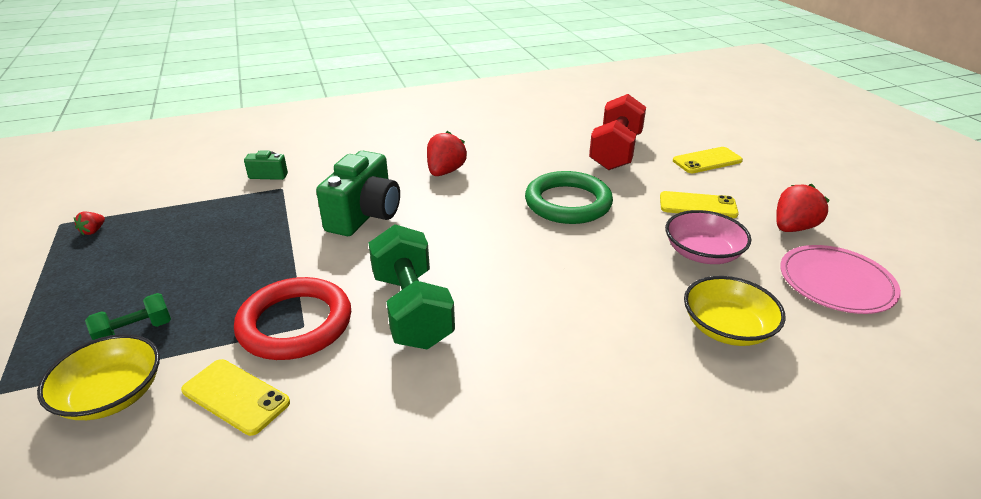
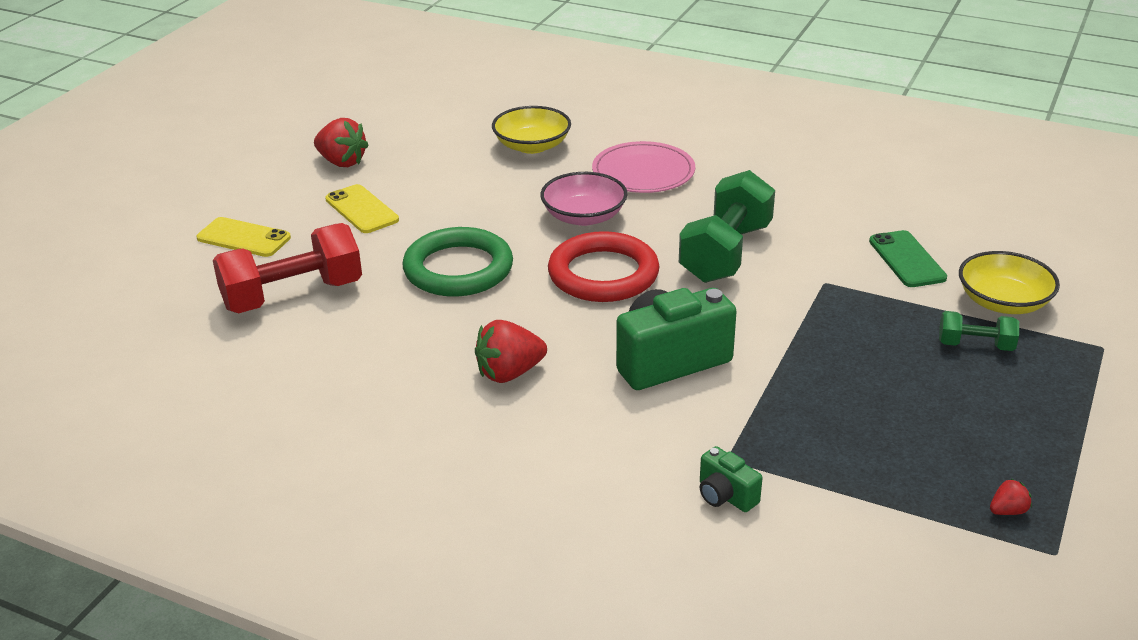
camera: 135 degrees left, 0 degrees up
yellow phone [181,359,290,436] -> green phone [869,230,947,287]
red ring [234,277,351,360] -> red ring moved to [548,231,660,302]
pink bowl [665,210,751,264] -> pink bowl moved to [540,172,627,226]
red strawberry [776,184,830,232] -> red strawberry turned 150 degrees counterclockwise [314,118,369,167]
pink plate [780,245,901,314] -> pink plate moved to [592,141,695,193]

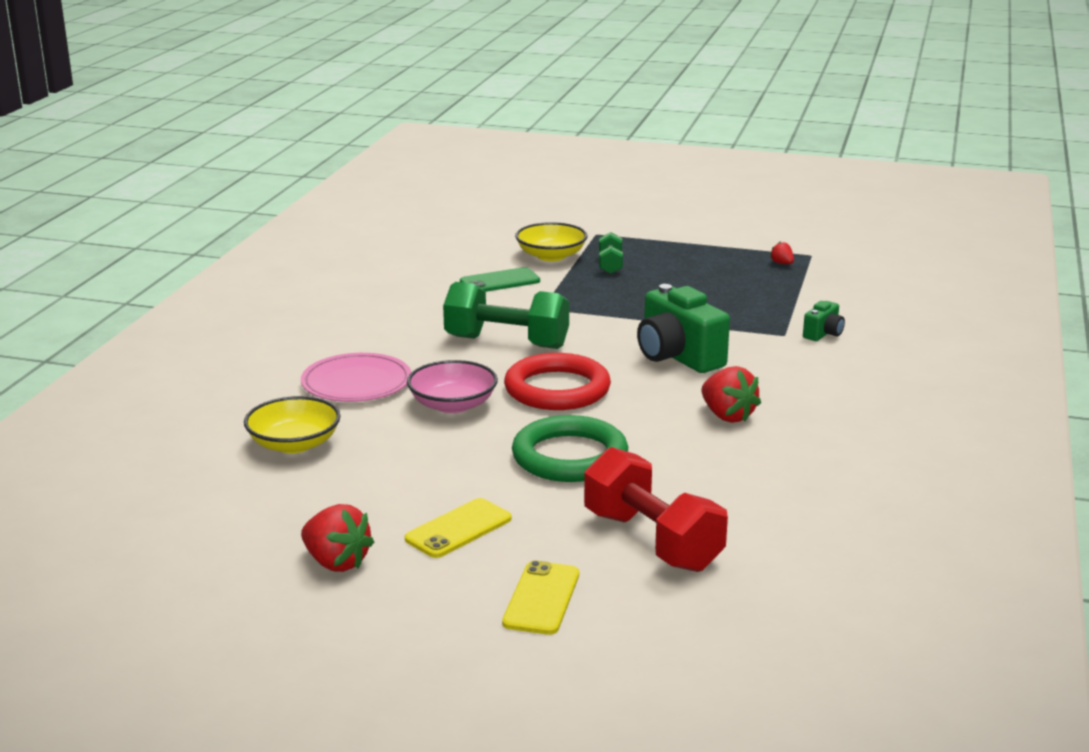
camera: 100 degrees left, 10 degrees down
red strawberry [314,118,369,167] -> red strawberry turned 105 degrees clockwise [301,504,374,572]

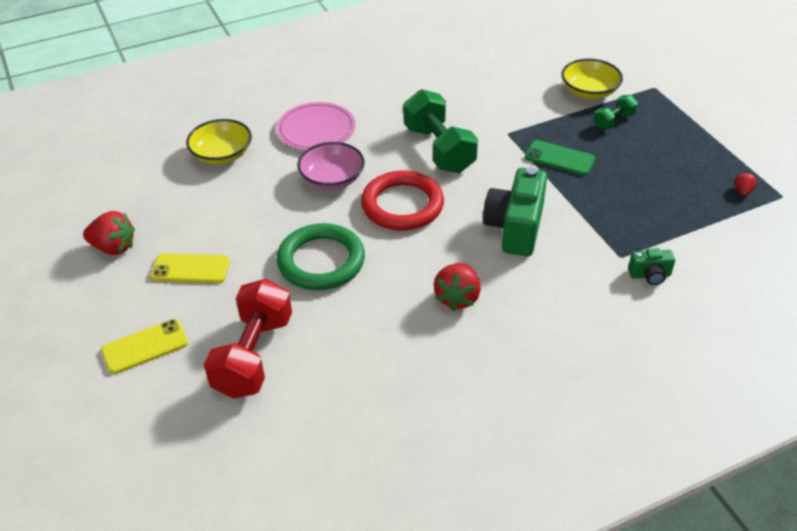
camera: 50 degrees right, 20 degrees up
red strawberry [301,504,374,572] -> red strawberry turned 75 degrees counterclockwise [83,211,135,255]
green phone [460,267,540,292] -> green phone moved to [525,140,595,176]

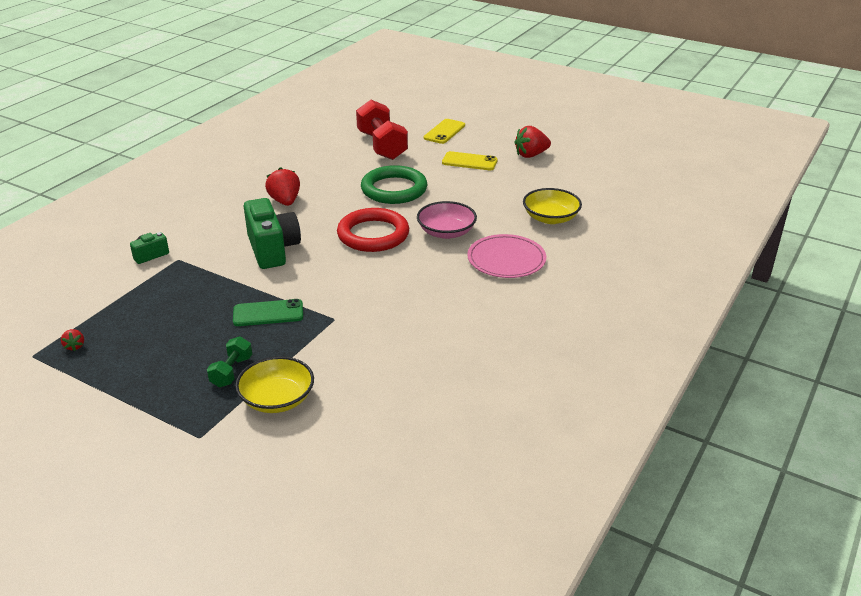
camera: 145 degrees right, 10 degrees down
yellow phone [151,253,230,283] -> yellow phone turned 45 degrees clockwise [442,151,498,170]
green dumbbell [403,89,478,173] -> none

